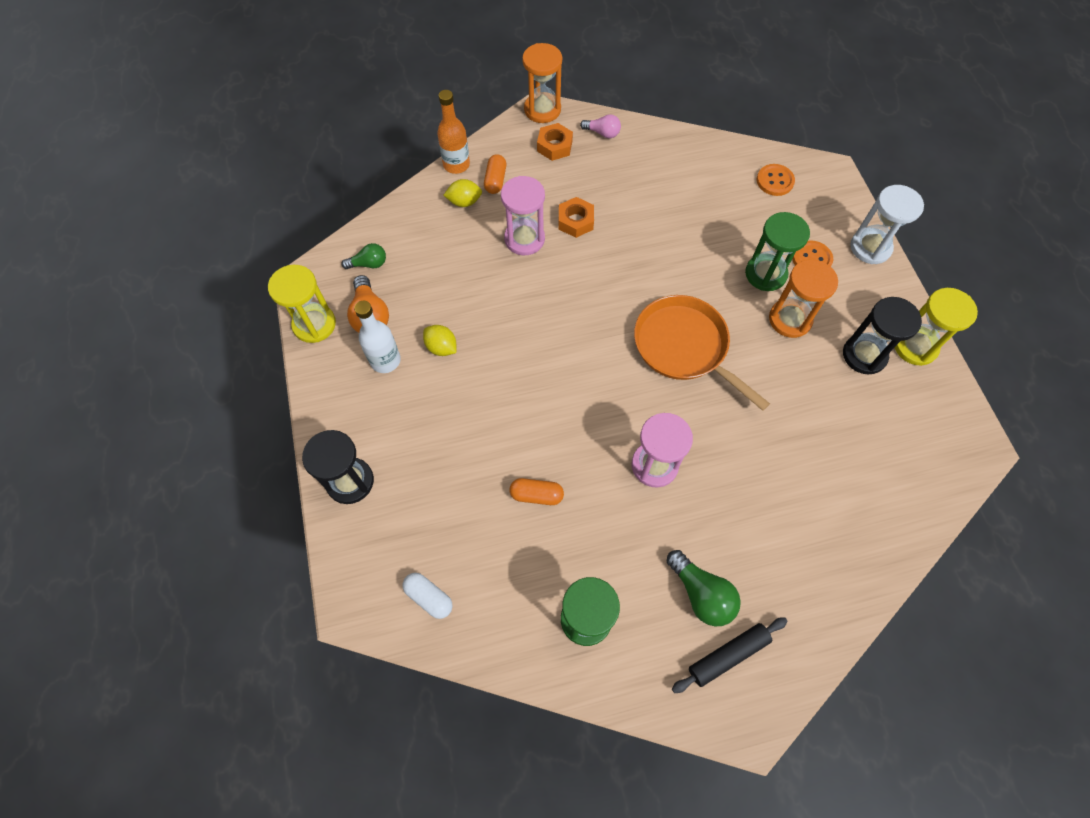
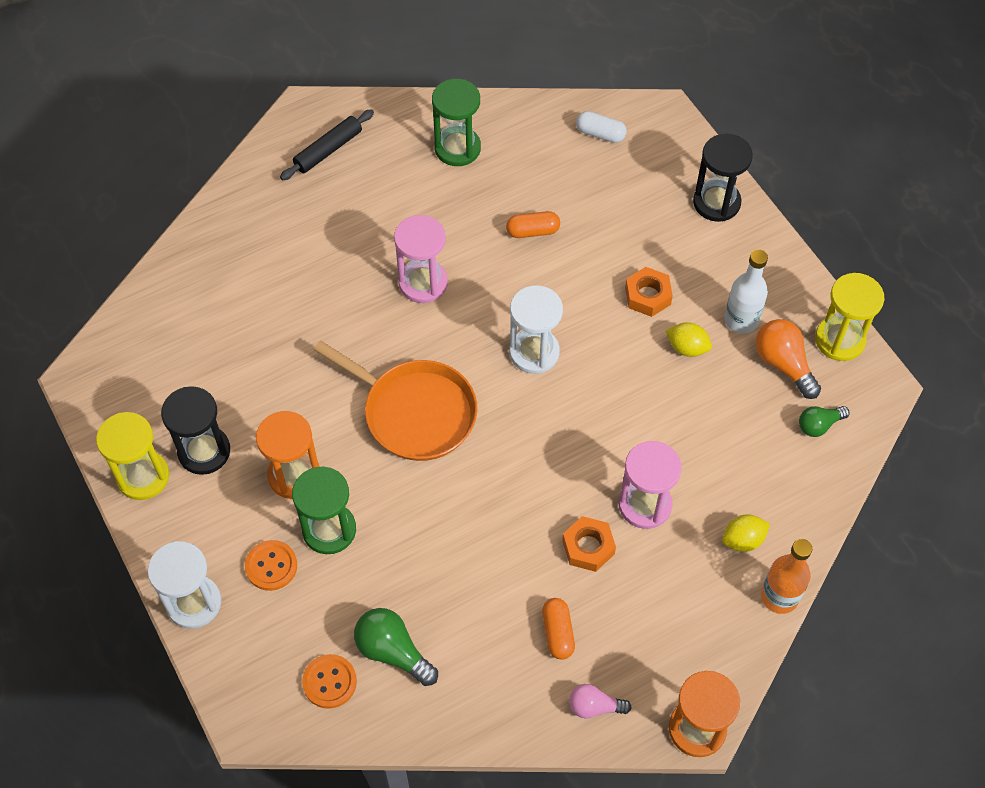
camera: 165 degrees right, 5 degrees down
orange capsule [484,154,506,194] -> orange capsule moved to [542,598,575,660]
orange nut [537,123,573,161] -> orange nut moved to [625,267,673,317]
green light bulb [666,550,741,626] -> green light bulb moved to [354,608,438,686]
none -> white hourglass [509,285,563,374]

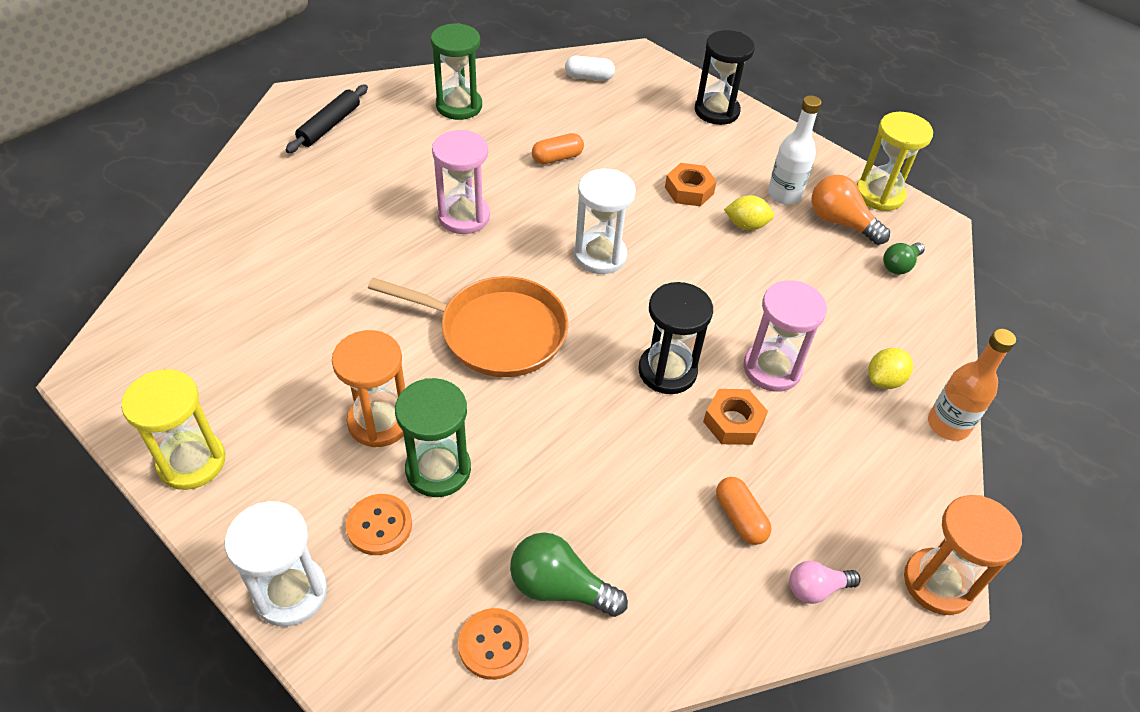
camera: 20 degrees left, 10 degrees down
black hourglass [161,386,230,475] -> black hourglass moved to [638,282,713,394]

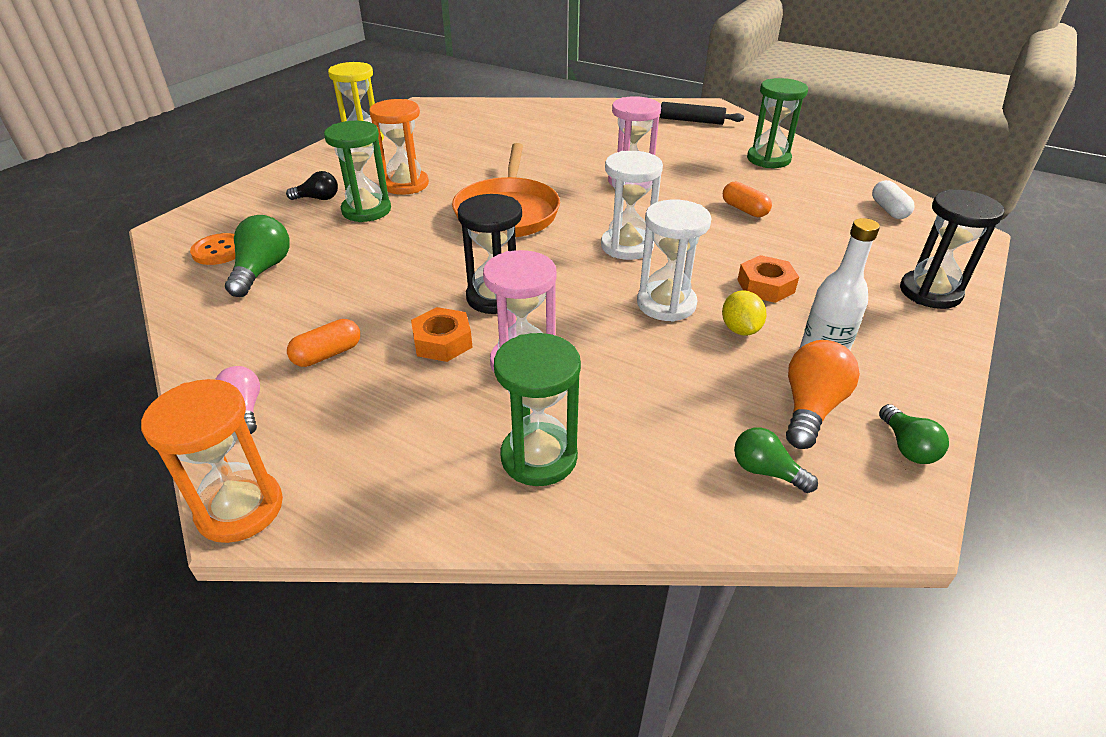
camera: 80 degrees right, 10 degrees down
white hourglass [224,501,327,626] -> white hourglass moved to [637,200,712,321]
orange button [346,494,412,555] -> black light bulb [286,171,338,200]
yellow hourglass [857,112,933,211] -> green light bulb [879,404,949,464]
yellow lemon [868,348,913,389] -> green hourglass [494,333,581,486]
orange bottle [928,329,1016,441] -> none

